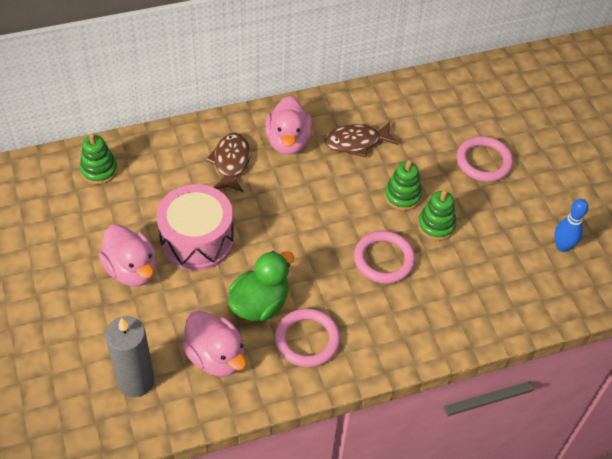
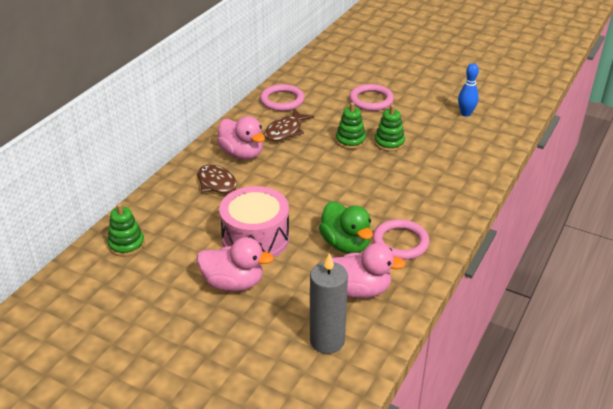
camera: 40 degrees left, 15 degrees down
green duck [228,251,294,321] -> green duck turned 150 degrees clockwise [319,201,373,254]
pink ring [354,231,415,284] -> pink ring moved to [260,84,304,111]

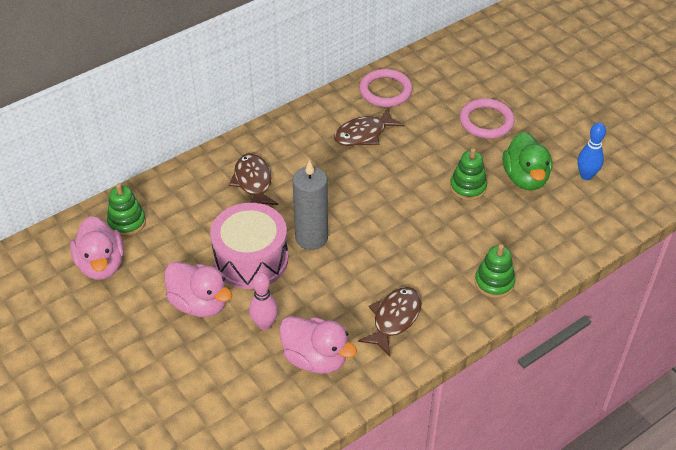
camera: 25 degrees right, 10 degrees up
pink duck [217,116,265,160] -> pink duck moved to [70,216,124,280]
grey candle [310,253,348,354] -> grey candle moved to [292,160,328,250]
green duck [319,201,373,254] -> green duck moved to [503,132,552,190]
green stacking toy [336,102,366,149] -> green stacking toy moved to [475,244,515,298]
pink ring [373,219,430,260] -> brown fish [358,287,422,356]
none -> pink bowling pin [249,272,278,330]

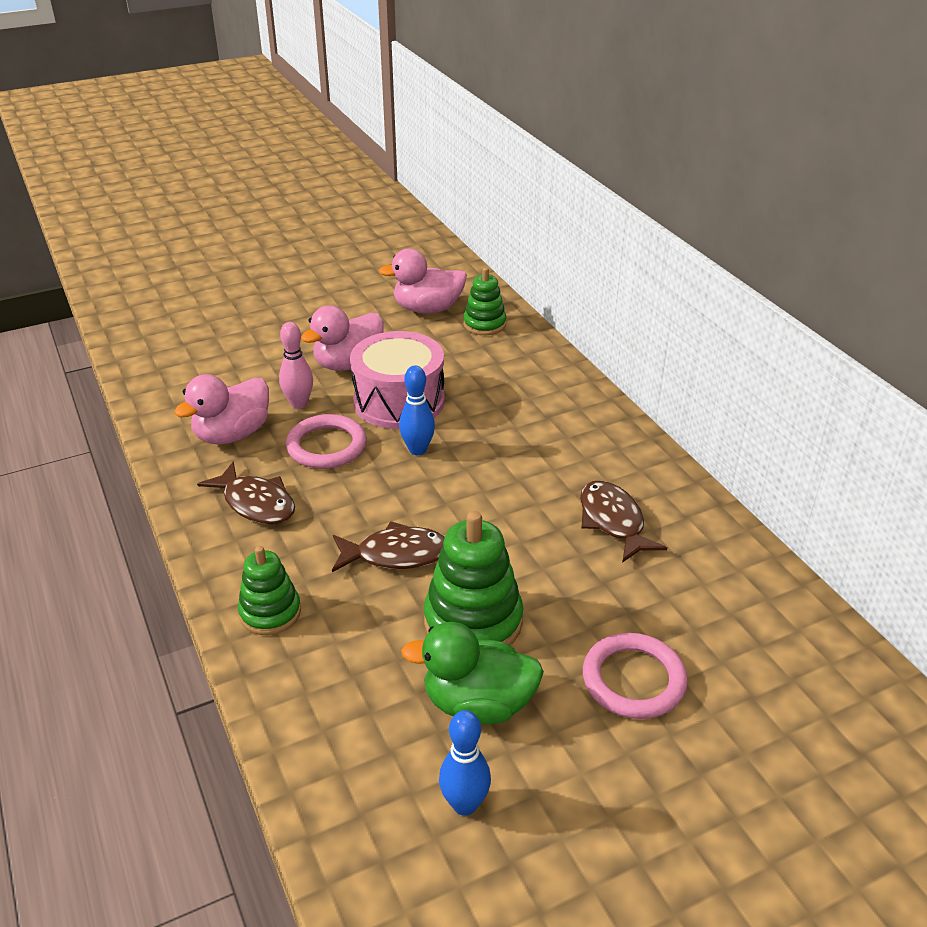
camera: 100 degrees right, 10 degrees down
brown fish [229,153,278,205] -> brown fish moved to [332,521,445,572]
grey candle [292,160,328,250] -> blue bowling pin [399,365,435,455]
pink ring [359,69,412,107] -> pink ring moved to [286,414,367,469]
green stacking toy [450,148,487,201] -> green stacking toy [424,511,523,645], size x1.59

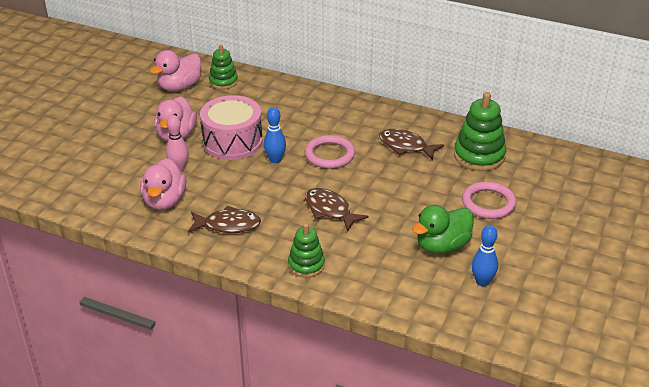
camera: 40 degrees left, 0 degrees up
pink ring [286,414,367,469] -> pink ring moved to [305,135,355,169]
brown fish [332,521,445,572] -> brown fish turned 90 degrees counterclockwise [305,188,369,232]
green stacking toy [424,511,523,645] -> green stacking toy moved to [454,92,506,171]

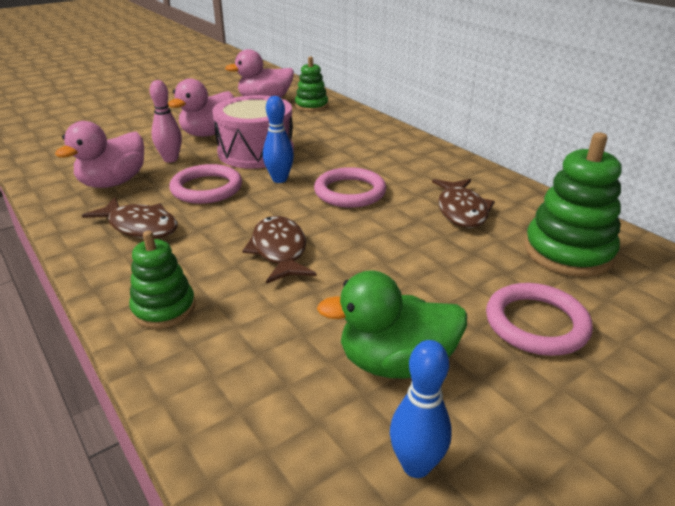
camera: 30 degrees right, 5 degrees down
brown fish [379,129,444,160] -> brown fish turned 150 degrees counterclockwise [432,179,495,228]
none -> pink ring [169,164,242,204]

